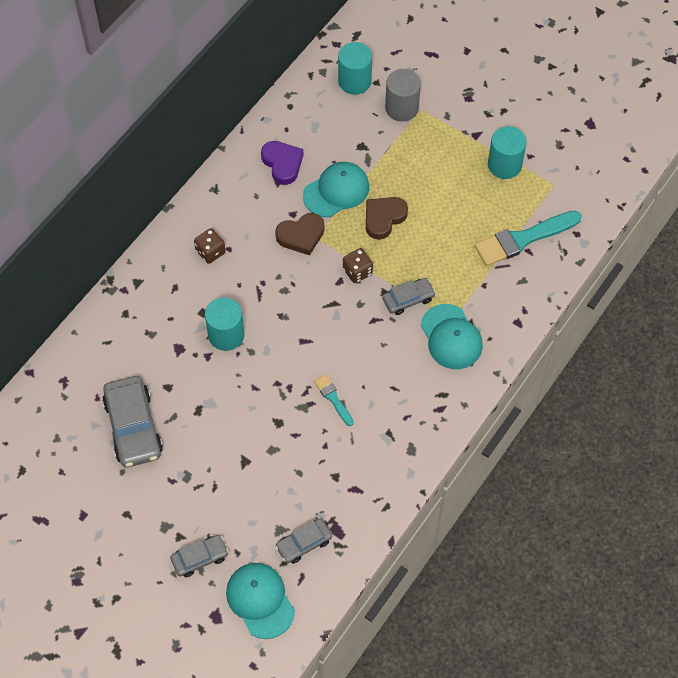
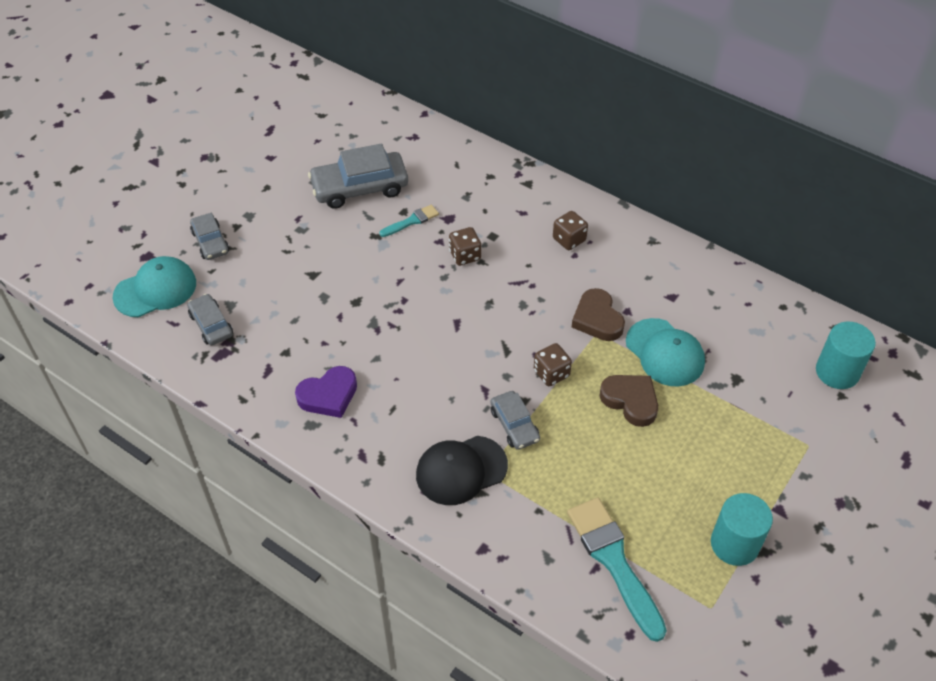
camera: 90 degrees right, 10 degrees down
turquoise cylinder [205,297,245,351] -> brown dice [449,227,481,266]
purple heart [261,141,303,185] -> purple heart moved to [295,366,357,418]
turquoise brush [314,374,354,426] -> turquoise brush moved to [379,205,439,237]
grey cylinder [385,69,421,122] -> none
turquoise cap [421,304,483,369] -> black cap [416,436,508,505]

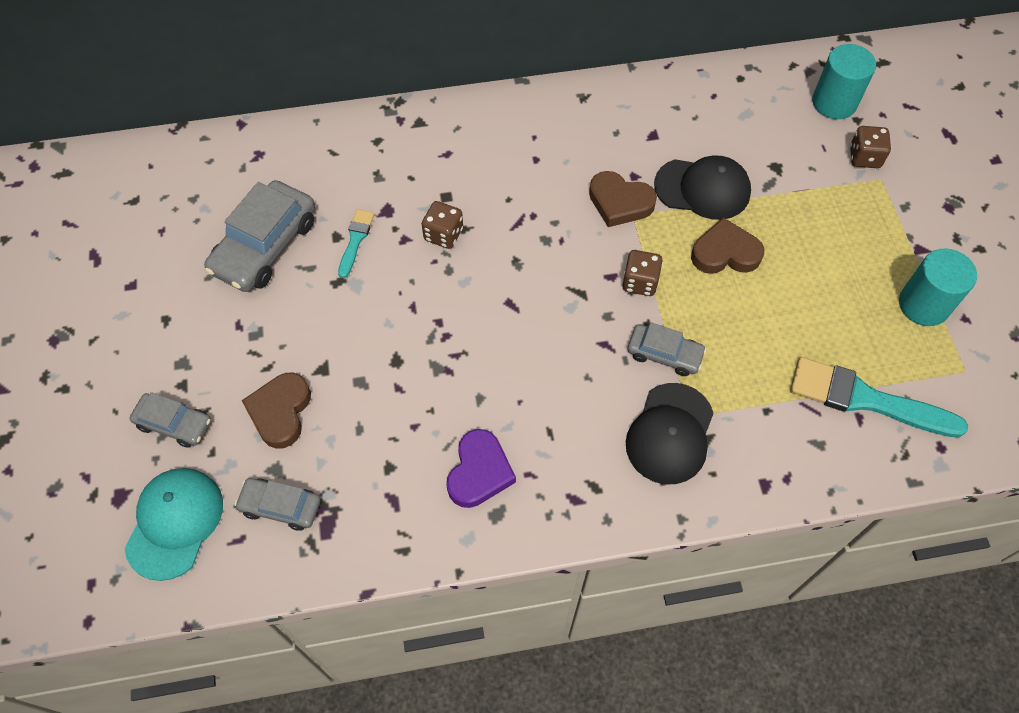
camera: 45 degrees left, 10 degrees up
brown dice [553,211,588,250] -> brown dice moved to [850,126,891,168]
turquoise cap [626,318,705,386] -> black cap [654,156,751,220]
none -> brown heart [242,373,311,449]

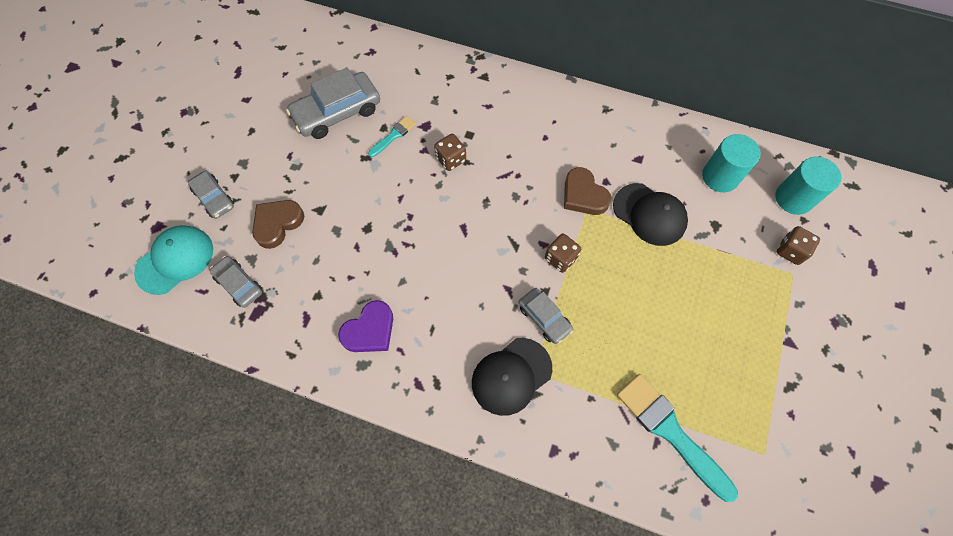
camera: 30 degrees right, 5 degrees up
brown heart [691,217,764,274] -> none
turquoise cylinder [899,249,977,326] -> turquoise cylinder moved to [702,134,761,192]

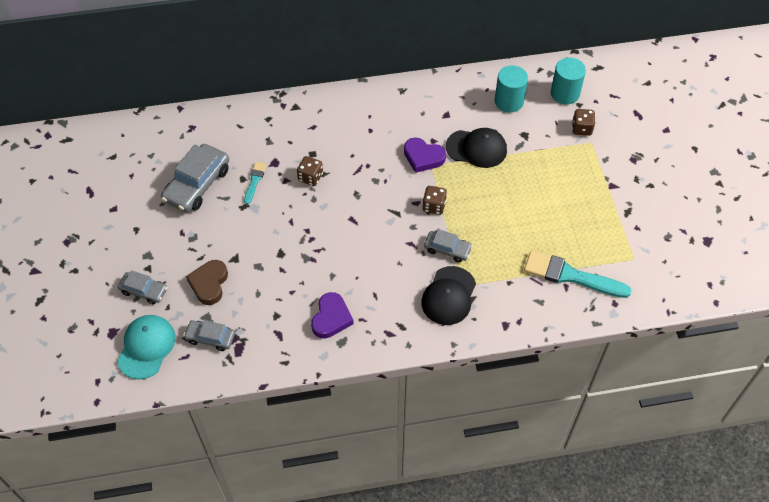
camera: 30 degrees left, 10 degrees down
brown heart [564,167,611,215] -> purple heart [404,137,446,173]

